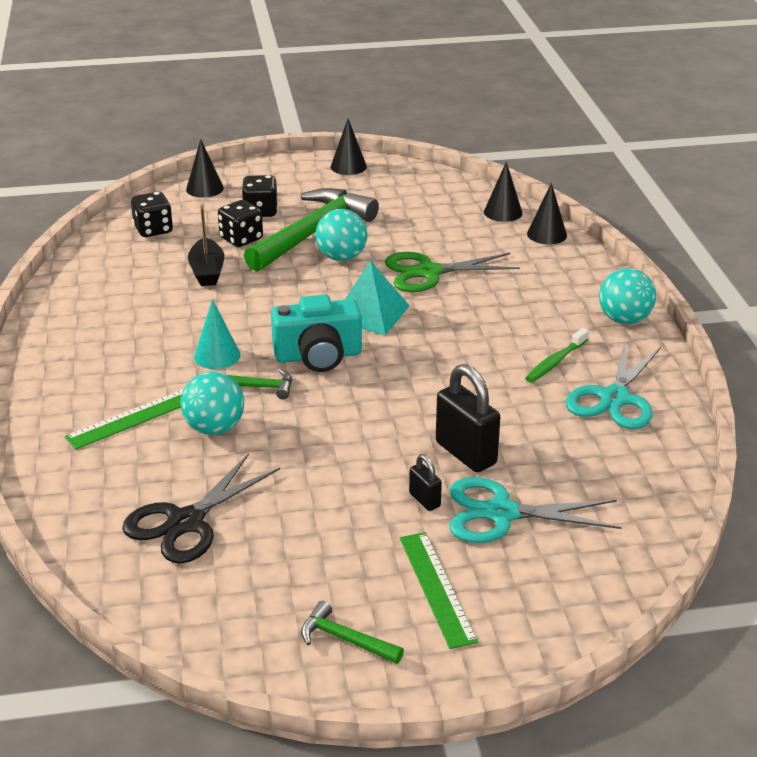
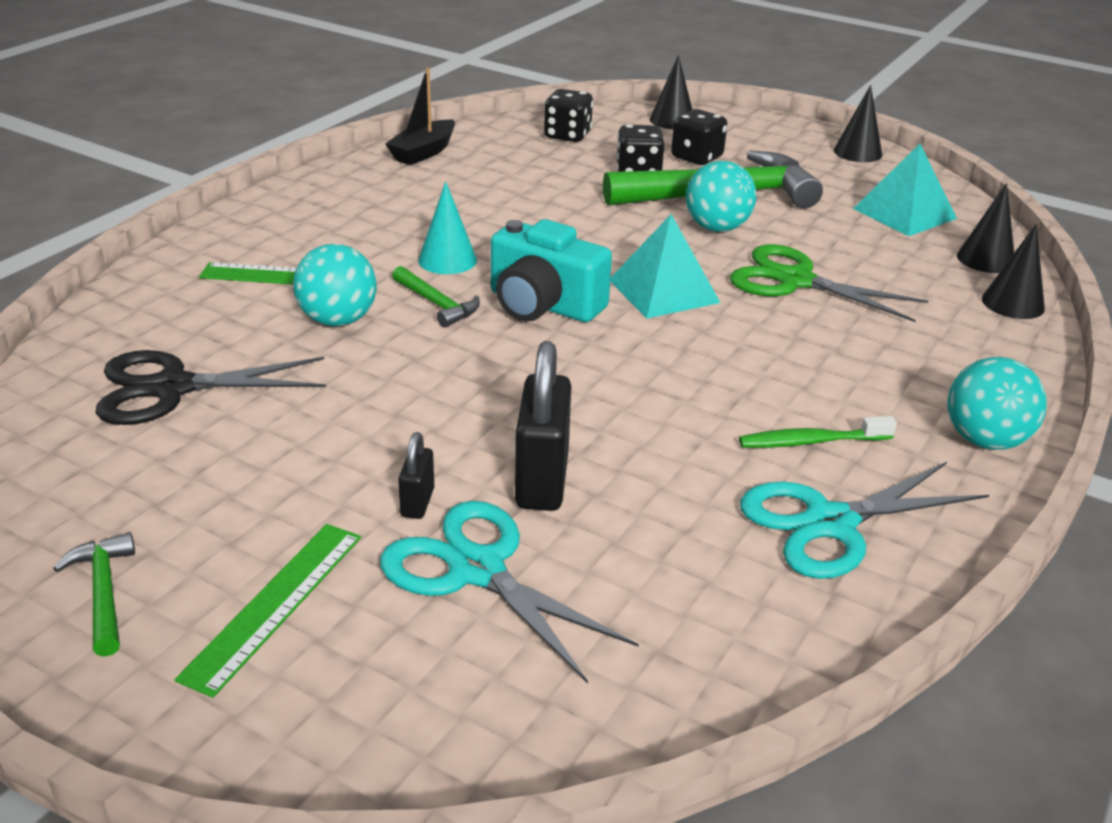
camera: 40 degrees right, 0 degrees up
black boat [188,204,224,286] -> black boat moved to [385,68,455,165]
none -> turquoise pyramid [853,144,957,236]

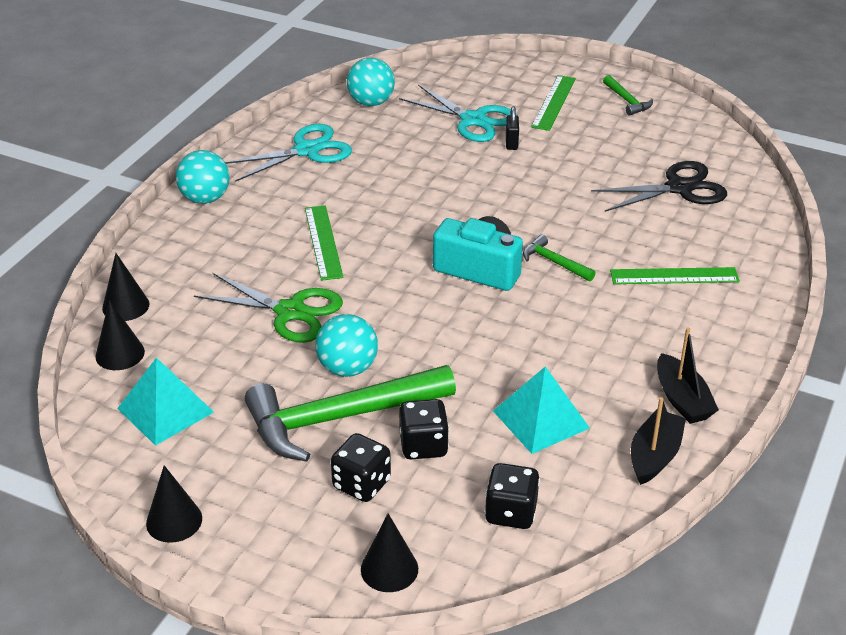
camera: 175 degrees right, 5 degrees up
turquoise ball [293,244,377,326] -> turquoise ball moved to [347,58,395,106]
turquoise cone [418,181,477,274] -> none
black padlock [515,341,571,511] -> none
turquoise pyramid [610,214,720,318] -> turquoise pyramid moved to [493,366,590,454]
green toothbrush [739,416,897,448] -> none
none -> green ruler [305,205,343,281]
none -> black boat [657,327,719,424]

